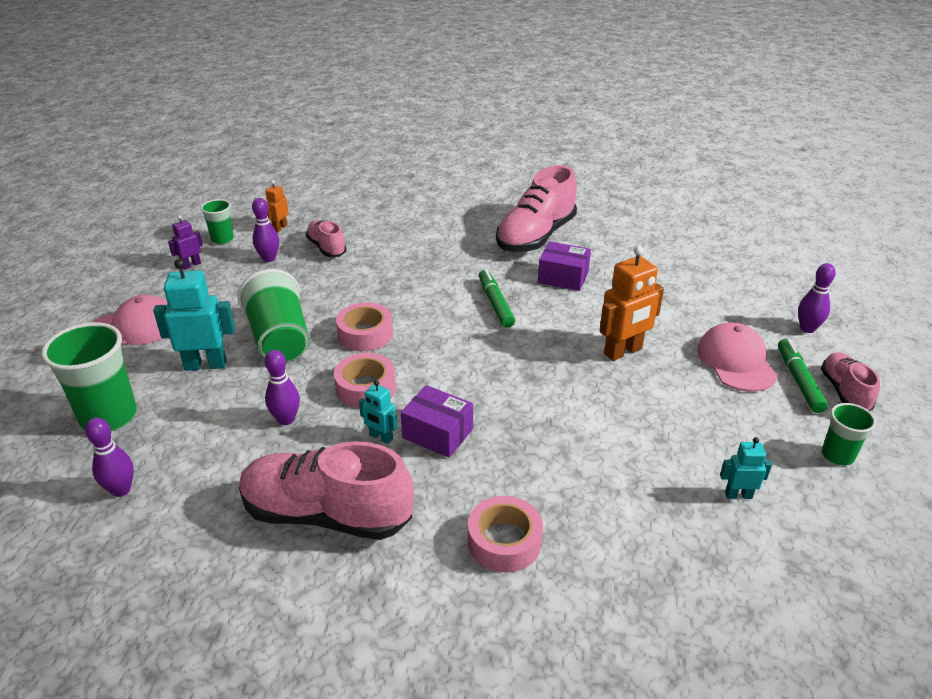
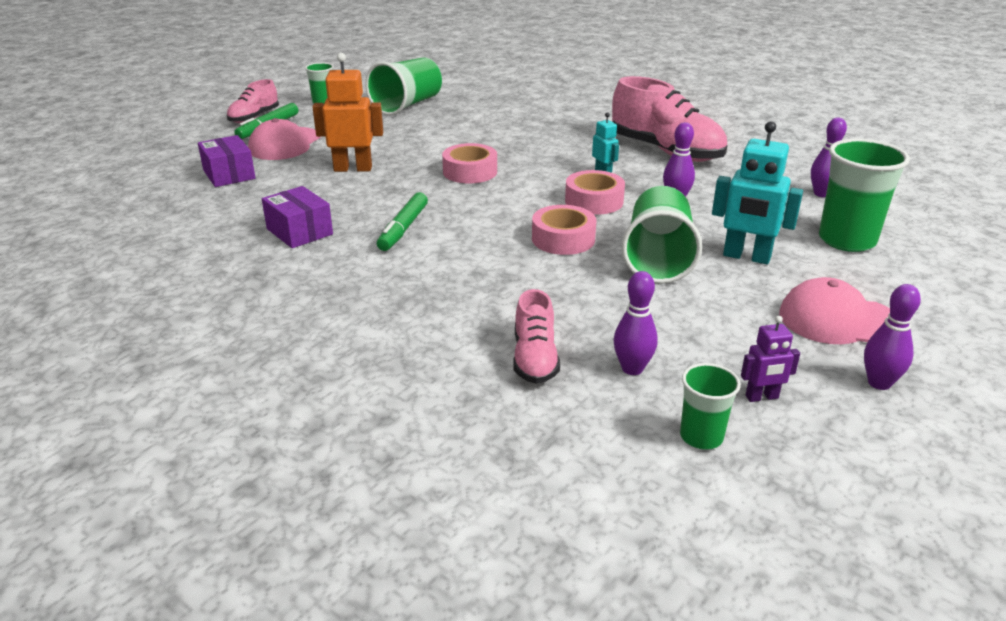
camera: 150 degrees left, 5 degrees down
orange robot [265,180,289,232] -> none
purple box [401,385,473,458] -> purple box moved to [198,135,256,187]
pink tape [468,496,543,573] -> pink tape moved to [442,143,497,183]
pink shoe [496,165,577,252] -> none
turquoise robot [720,437,772,499] -> green cup [365,57,442,116]
purple bowling pin [798,263,836,333] -> purple bowling pin moved to [864,284,921,390]

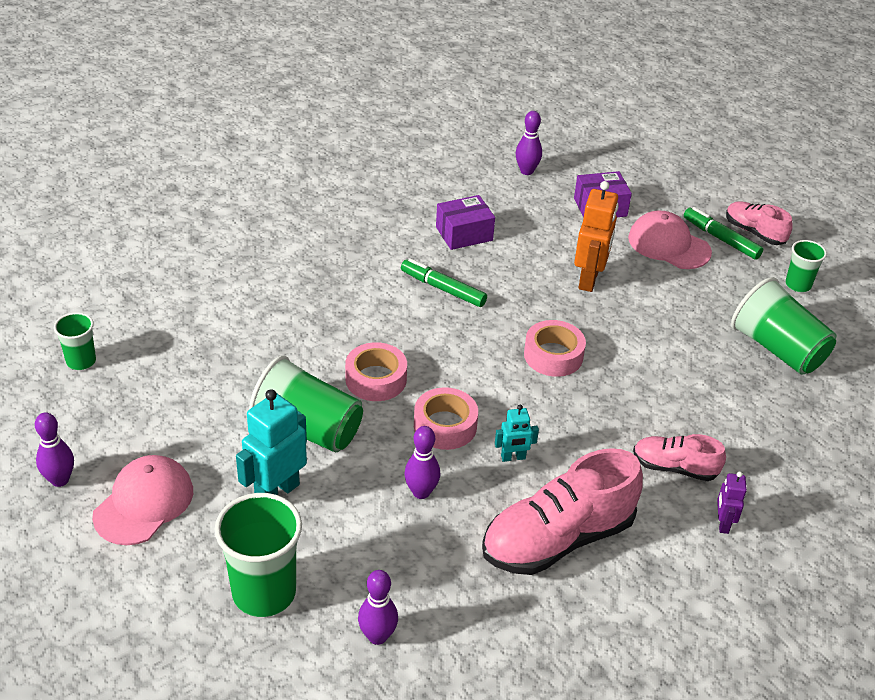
camera: 105 degrees right, 10 degrees up
pink shoe [513,289,560,384] -> pink shoe moved to [633,434,726,481]
purple bowling pin [614,271,658,375] -> purple bowling pin moved to [516,111,542,175]
purple robot [741,316,800,402] -> purple robot moved to [717,471,747,534]

